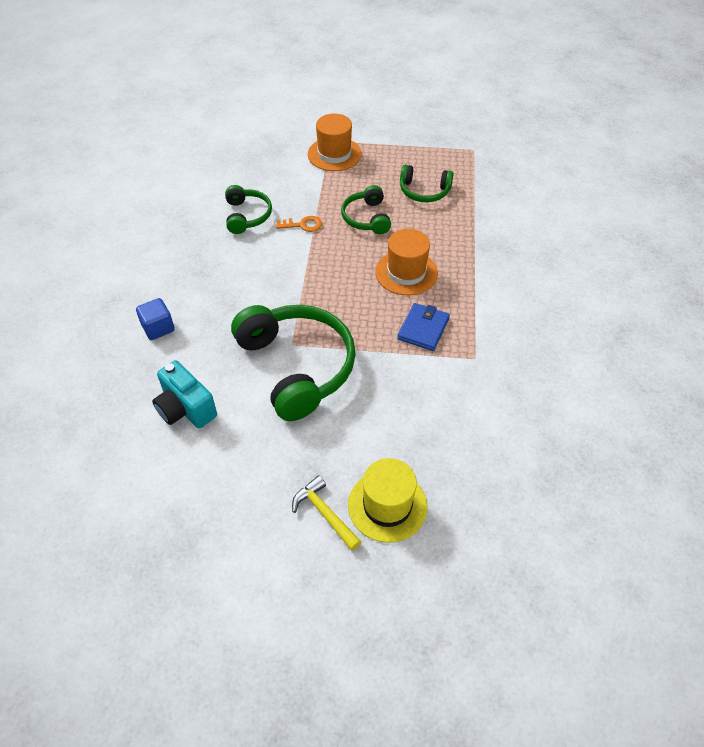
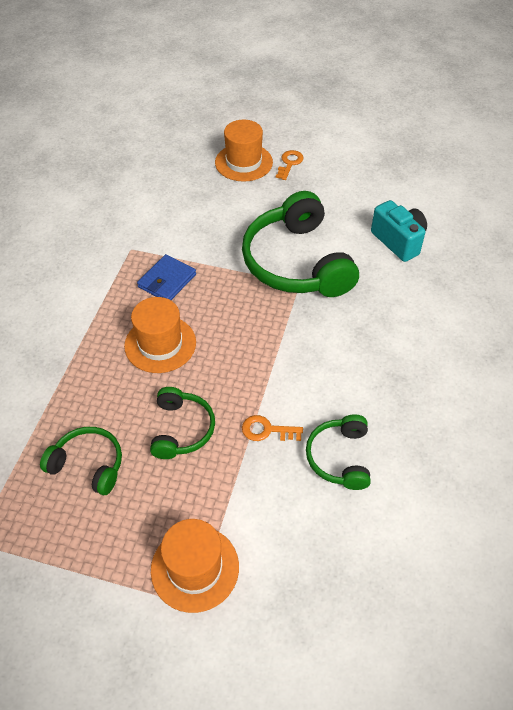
camera: 170 degrees left, 0 degrees up
blue cube [136,298,175,340] -> none
yellow hammer [292,475,362,551] -> orange key [276,150,304,180]
yellow hat [348,458,427,543] -> orange hat [215,120,273,182]

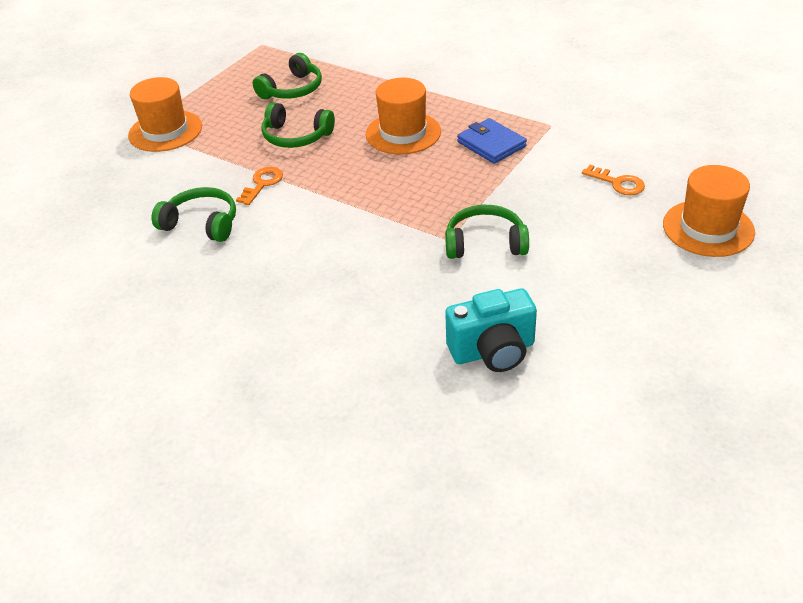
camera: 110 degrees right, 10 degrees down
green headphones [242,191,359,297] -> green headphones [445,205,529,259], size x0.52
orange key [276,150,304,180] -> orange key moved to [582,165,645,195]

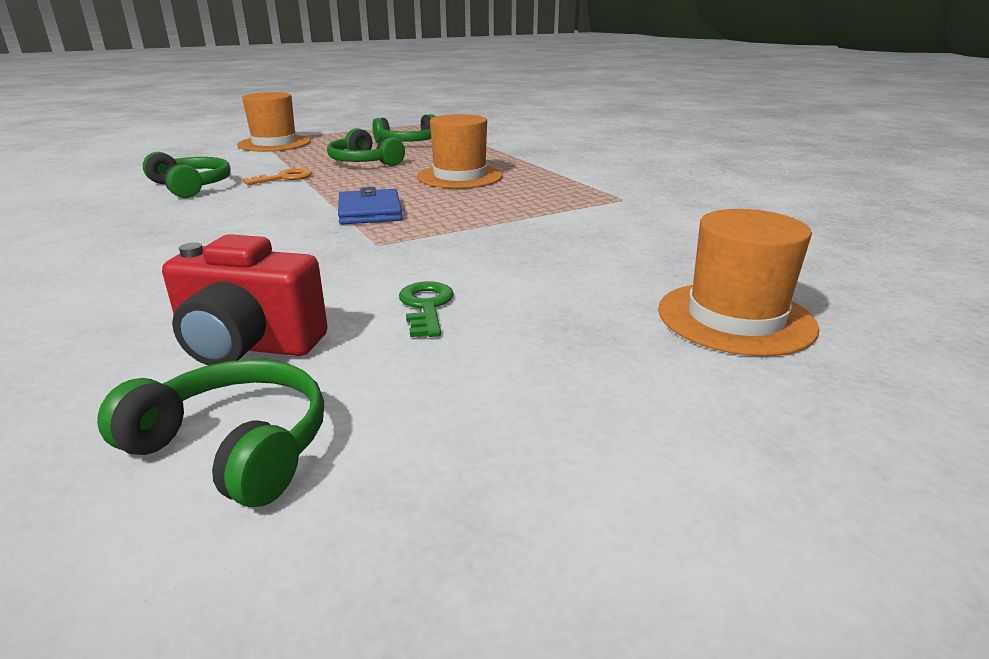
camera: 25 degrees right, 15 degrees down
green headphones [445,205,529,259] -> green headphones moved to [97,359,324,507]
turquoise camera [445,288,537,372] -> red camera [162,234,328,365]
blue wallet [457,118,527,164] -> blue wallet moved to [338,187,402,224]
orange key [582,165,645,195] -> none
none -> green key [399,281,454,337]

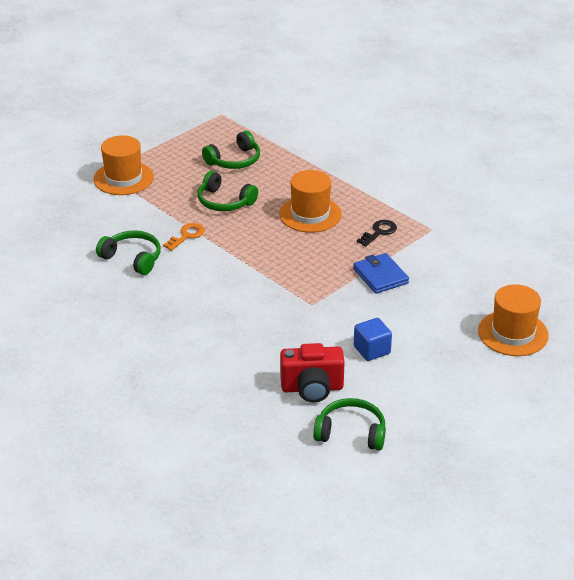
camera: 15 degrees left, 10 degrees up
blue wallet [338,187,402,224] -> blue wallet moved to [353,253,409,294]
green key [399,281,454,337] -> blue cube [354,318,392,361]
none -> black key [357,220,397,246]

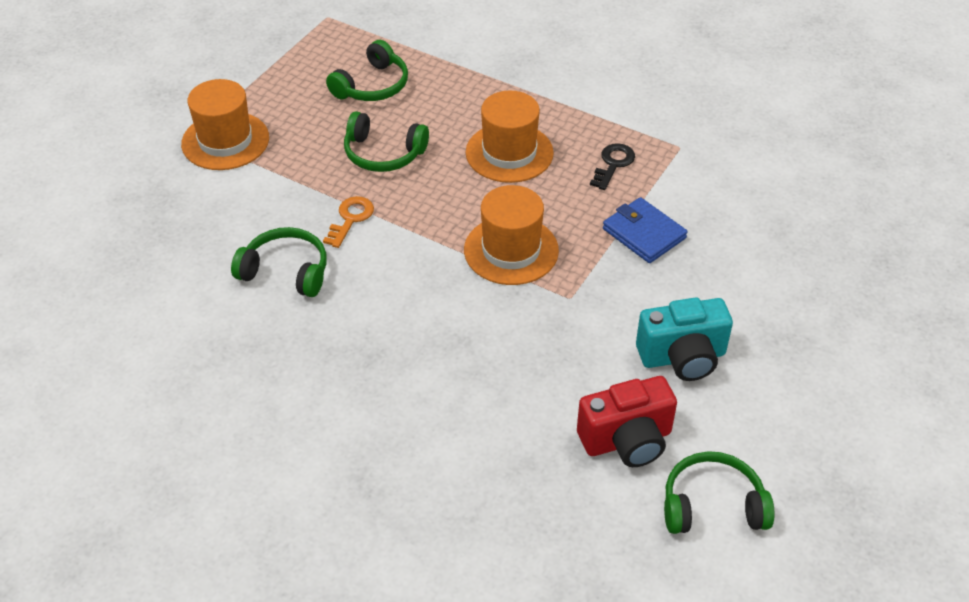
camera: 15 degrees left, 10 degrees up
blue cube [354,318,392,361] -> turquoise camera [636,297,733,381]
orange hat [478,284,549,356] -> orange hat moved to [464,185,559,285]

